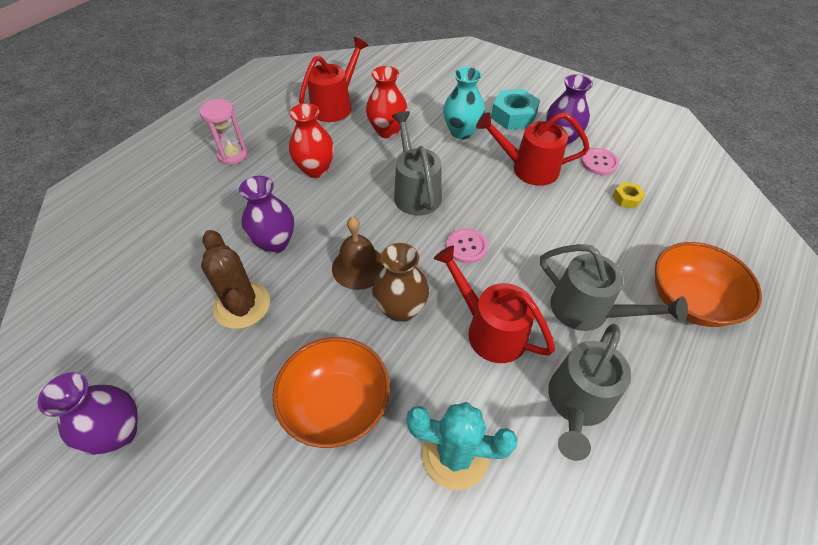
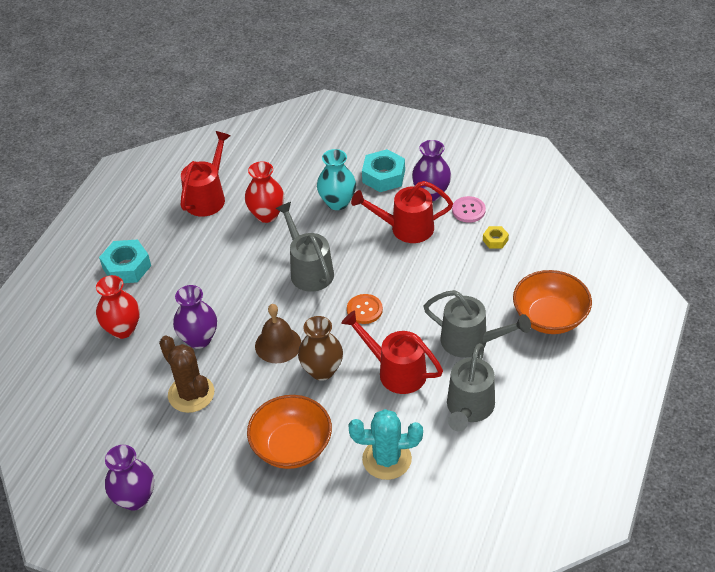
camera: 10 degrees left, 5 degrees down
pink hourglass [199,99,248,165] -> turquoise nut [99,239,151,283]
red vase [289,103,334,178] -> red vase moved to [96,275,140,339]
pink button [446,228,488,264] -> orange button [347,294,383,324]

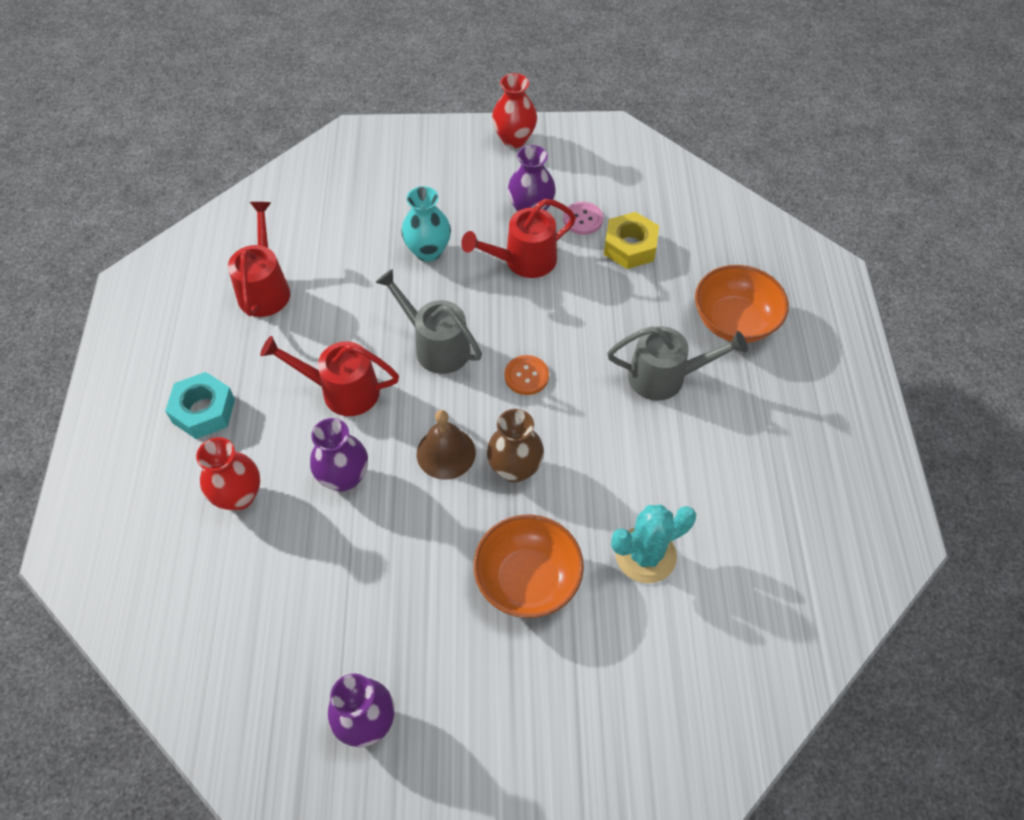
camera: 25 degrees left, 10 degrees up
brown cactus [159,335,214,413] -> none
red vase [245,161,284,223] -> red vase moved to [492,73,537,148]
red watering can [341,311,443,394] -> red watering can moved to [260,336,399,416]
turquoise nut [362,149,405,192] -> none
grey watering can [447,343,495,431] -> none
yellow nut [483,226,509,249] -> yellow nut [604,212,659,269], size x1.90

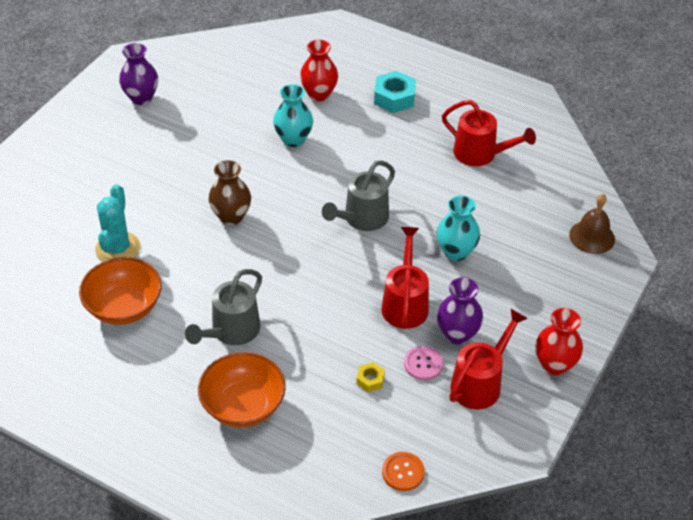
camera: 120 degrees right, 10 degrees down
red watering can [260,336,399,416] -> red watering can moved to [449,309,528,409]
purple vase [310,418,368,492] -> turquoise vase [273,84,313,147]
grey watering can [375,269,482,374] -> grey watering can turned 150 degrees clockwise [322,160,395,231]
brown bell [417,410,476,480] -> brown bell moved to [569,194,615,254]
orange bowl [474,514,584,618] -> orange bowl moved to [79,257,162,325]
orange button [505,355,549,395] -> orange button moved to [382,452,425,491]
yellow nut [604,212,659,269] -> yellow nut [356,362,385,392], size x0.53

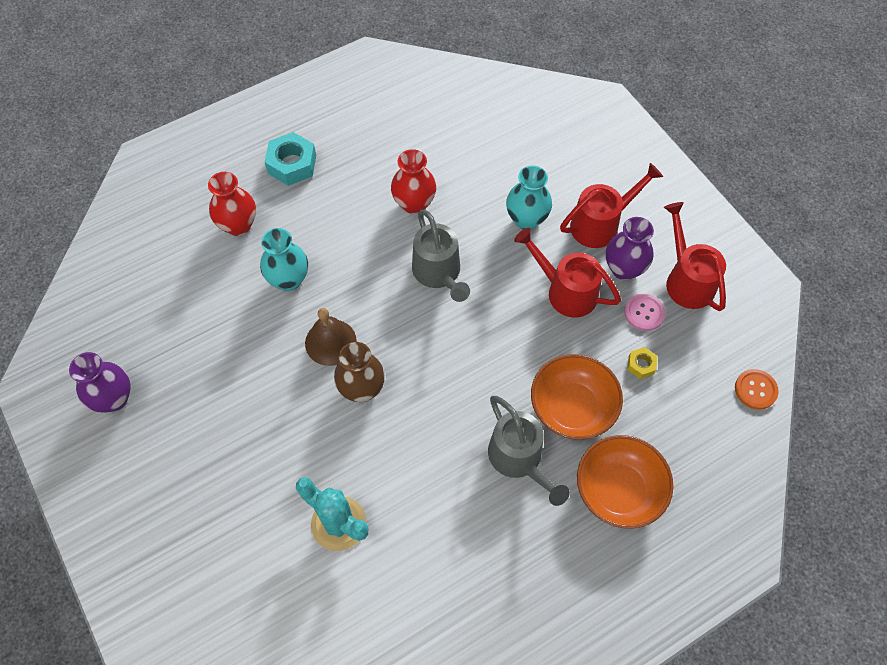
camera: 60 degrees left, 15 degrees up
orange bowl [79,257,162,325] -> orange bowl moved to [531,354,623,440]
red watering can [442,100,536,166] -> red watering can moved to [560,163,663,248]
red vase [535,308,583,375] -> red vase moved to [391,149,436,214]
brown bell [569,194,615,254] -> brown bell moved to [305,308,357,366]

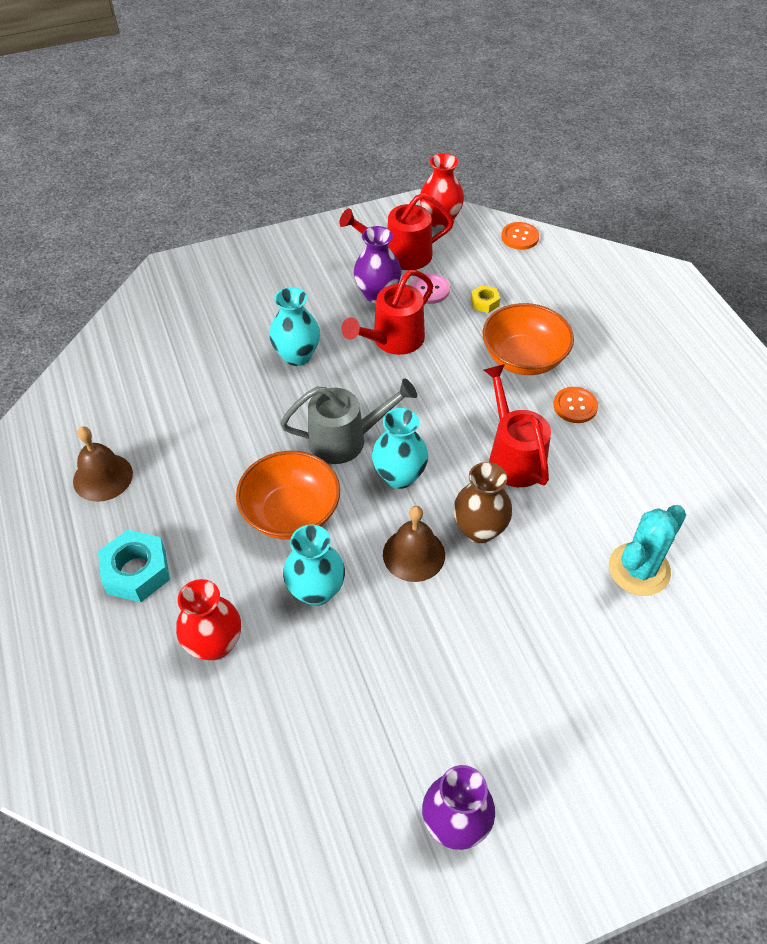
camera: 80 degrees left, 10 degrees down
red vase [391,149,436,214] -> red vase moved to [420,153,464,228]
grey watering can [488,396,570,506] -> orange button [553,387,598,423]
red watering can [560,163,663,248] -> red watering can moved to [484,364,551,487]
orange bowl [577,435,674,529] -> orange bowl moved to [236,451,340,539]
none -> brown bell [73,426,133,502]
none -> turquoise vase [372,408,428,489]

